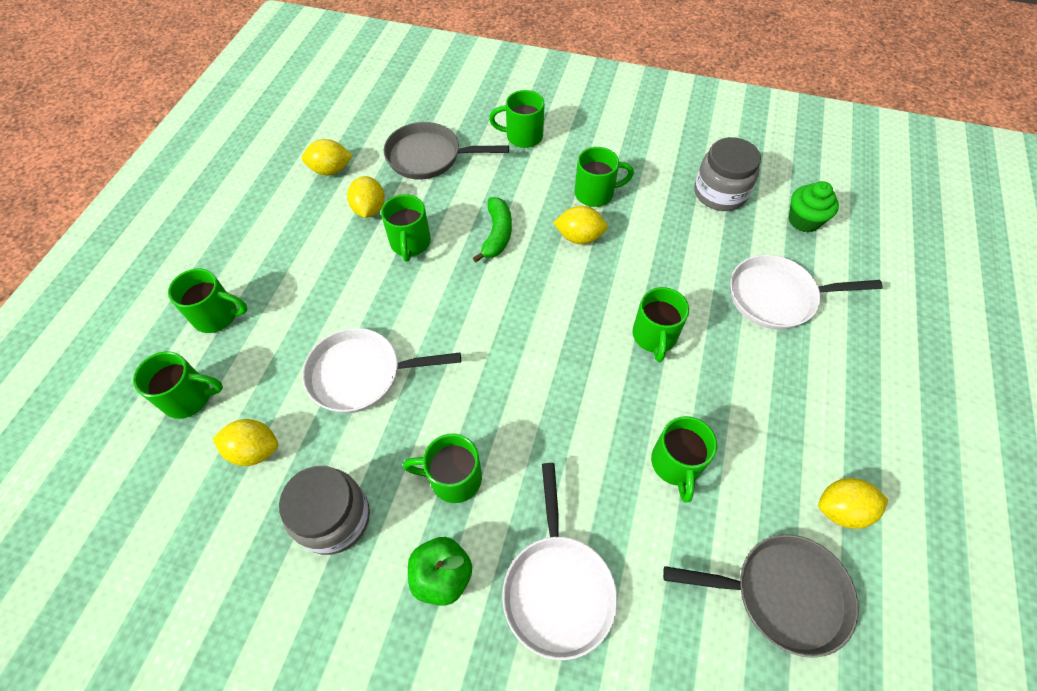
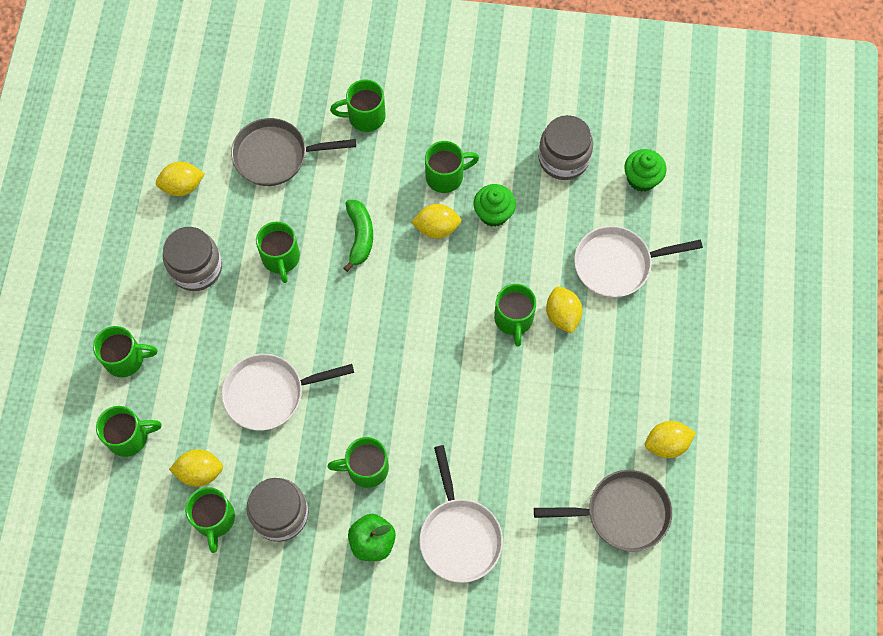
camera: 10 degrees left, 10 degrees up
yellow lemon [347,176,385,218] -> yellow lemon moved to [546,286,582,334]
green mug [651,416,717,502] -> green mug moved to [185,487,235,553]
none -> grey jar [163,227,222,291]
none -> green cupcake [474,184,516,227]

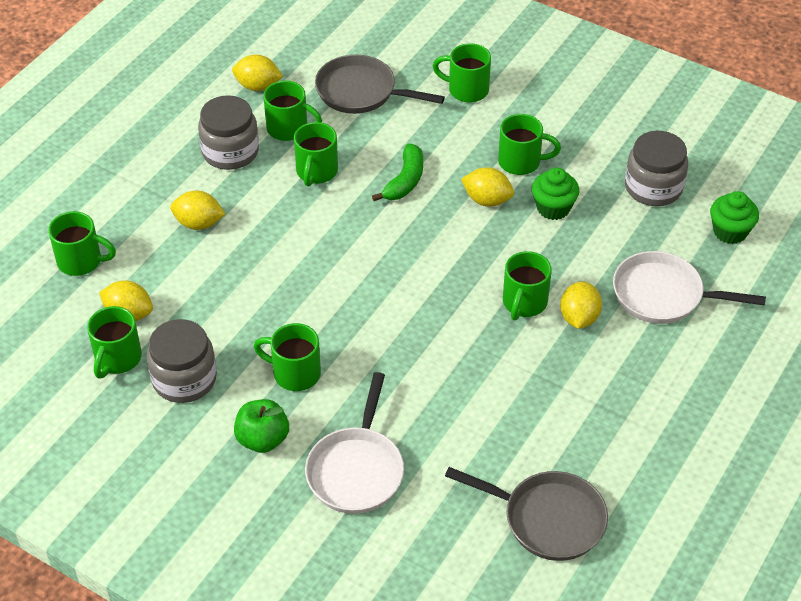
camera: 25 degrees right, 20 degrees down
green mug [93,326,157,377] -> green mug moved to [263,81,322,141]
white pan [222,354,354,431] -> none
yellow lemon [645,421,696,458] -> yellow lemon moved to [170,190,225,230]

